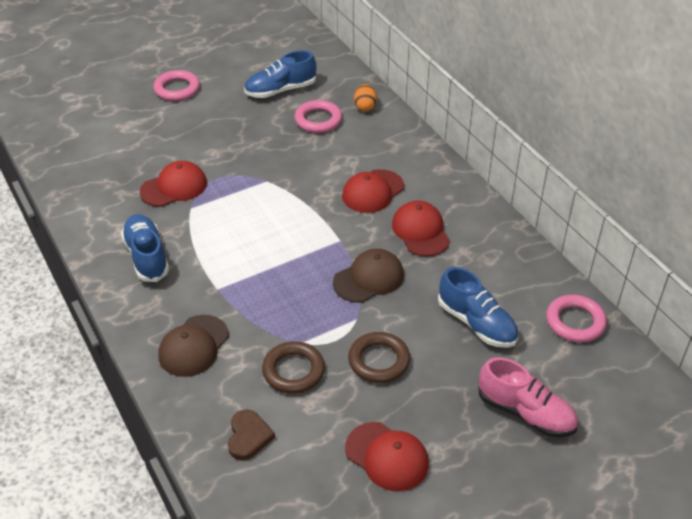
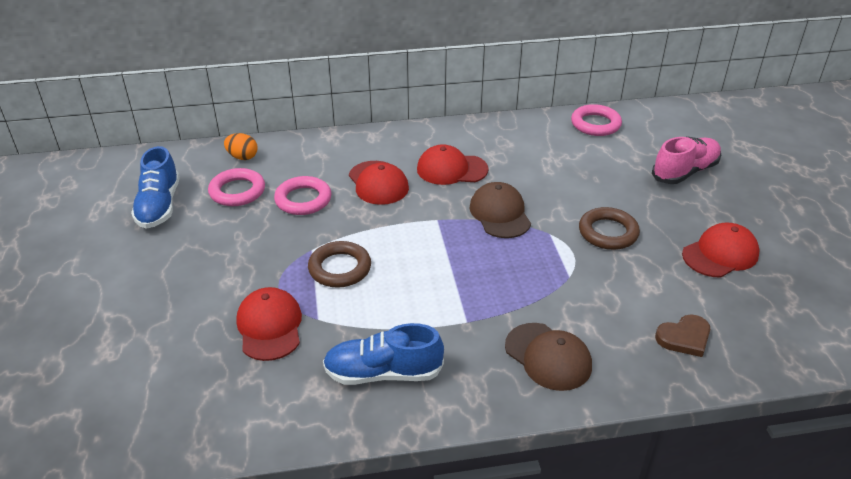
camera: 70 degrees left, 5 degrees down
pink ring [153,70,200,101] -> pink ring moved to [274,176,332,215]
brown heart [228,409,275,460] -> brown heart turned 135 degrees clockwise [655,314,710,357]
brown ring [262,341,325,394] -> brown ring moved to [308,241,371,288]
blue shoe [438,267,518,348] -> none

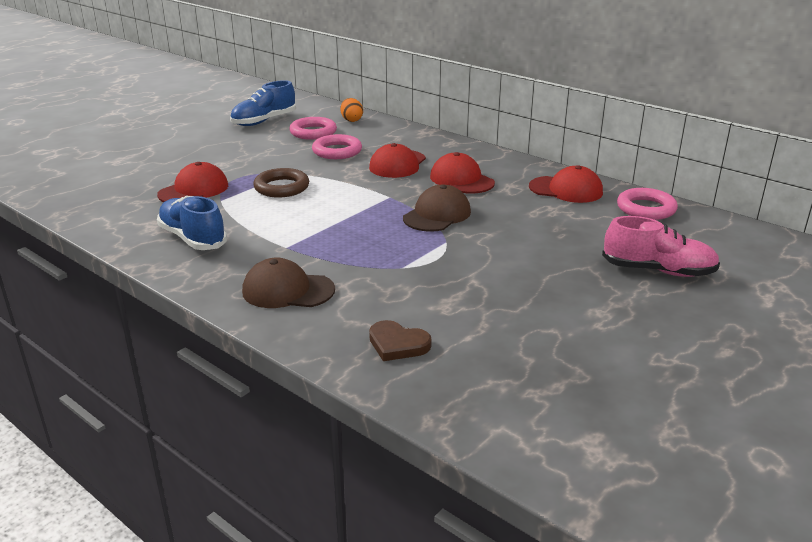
camera: 50 degrees right, 10 degrees down
brown cap [505,323,592,391] -> brown cap turned 90 degrees clockwise [242,258,335,308]
brown ring [579,207,640,250] -> none
red cap [682,222,759,278] -> red cap moved to [529,165,603,203]

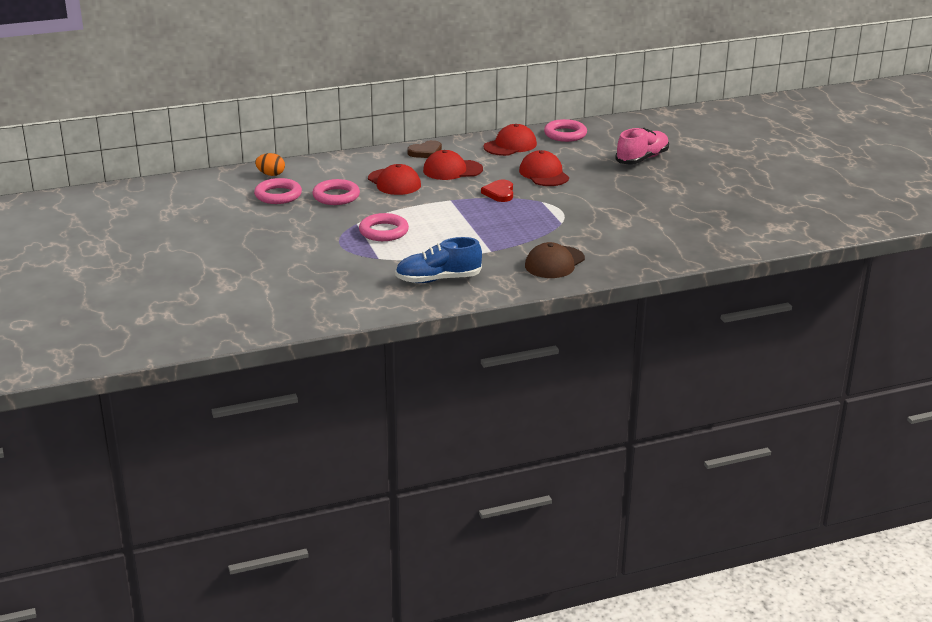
camera: 60 degrees left, 0 degrees up
red cap [157,162,228,202] -> red cap moved to [519,150,569,186]
blue shoe [230,80,296,126] -> none
brown ring [253,168,309,197] -> pink ring [359,213,409,241]
brown heart [369,320,432,361] -> brown heart moved to [407,140,442,158]
brown cap [403,185,471,232] -> red heart [481,180,513,202]

